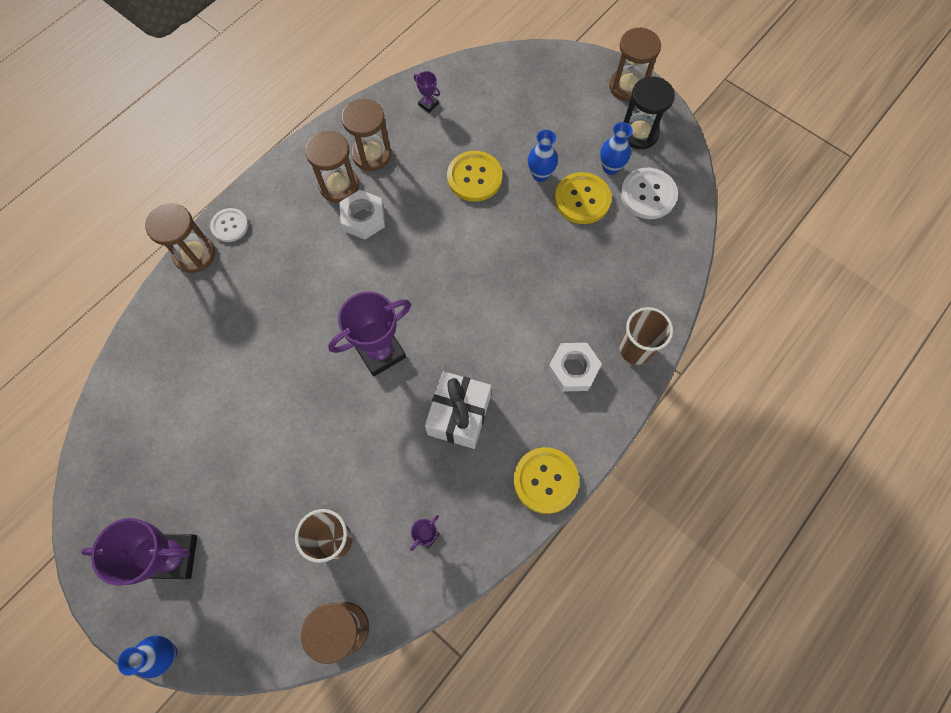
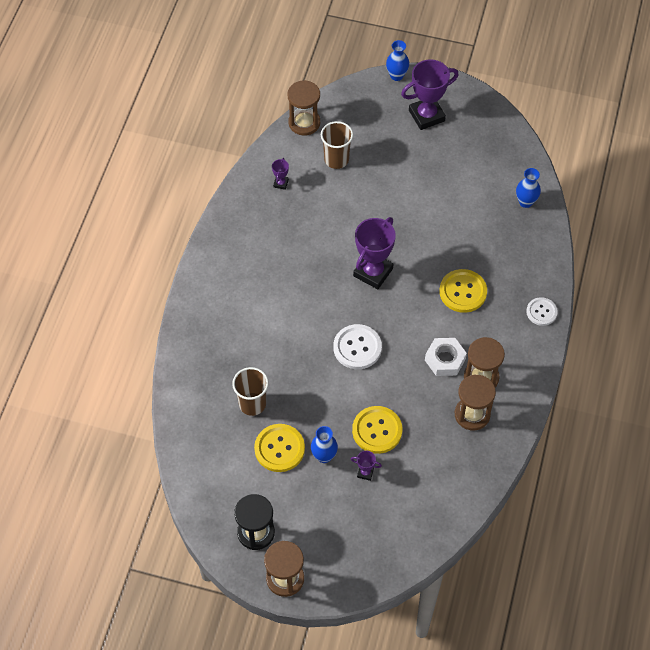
camera: 155 degrees right, 10 degrees down
brown hourglass [145,203,215,273] -> none
purple trophy [414,71,440,113] -> purple trophy moved to [351,451,382,481]
white gift [425,371,491,449] -> none
yellow button [513,447,579,514] -> yellow button moved to [440,269,487,313]
white nut [548,343,602,391] -> none
blue vase [600,122,633,175] -> blue vase moved to [516,168,541,208]
brown cup [620,307,673,365] -> brown cup moved to [232,367,269,416]
white button [621,168,678,219] -> white button moved to [333,324,382,369]

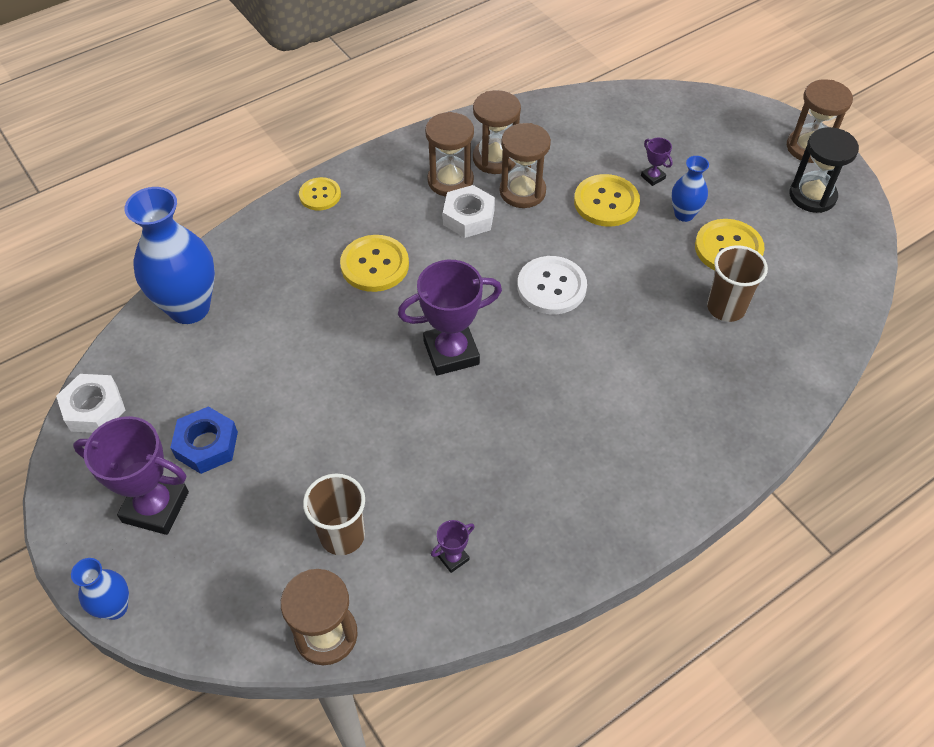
camera: 140 degrees left, 5 degrees down
blue vase [516,168,541,208] -> blue vase [125,187,215,324], size x1.97
white button [526,297,558,326] -> yellow button [299,177,341,211]
none -> white nut [56,374,126,433]
none -> blue nut [170,406,238,474]
none -> brown hourglass [500,123,551,208]

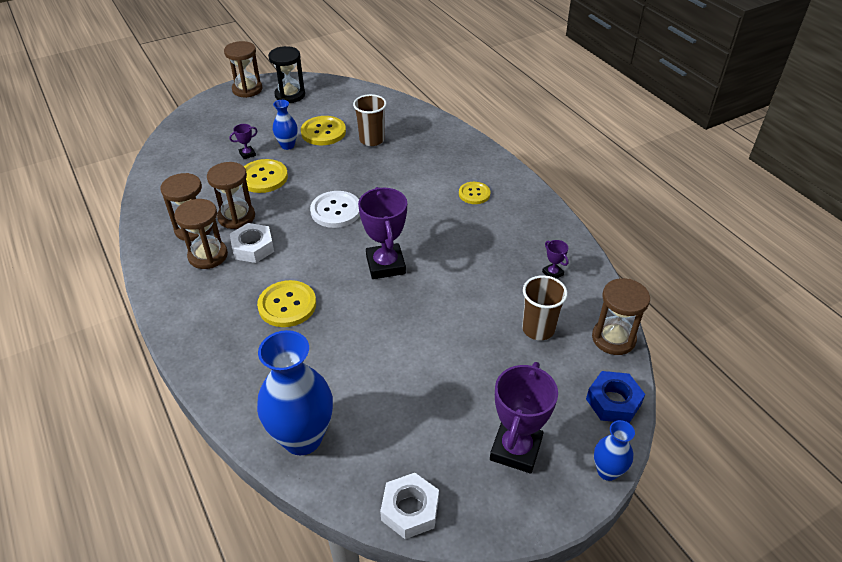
camera: 85 degrees left, 10 degrees down
blue nut [170,406,238,474] -> blue nut moved to [586,371,645,423]
yellow button [299,177,341,211] -> yellow button moved to [459,182,490,204]

